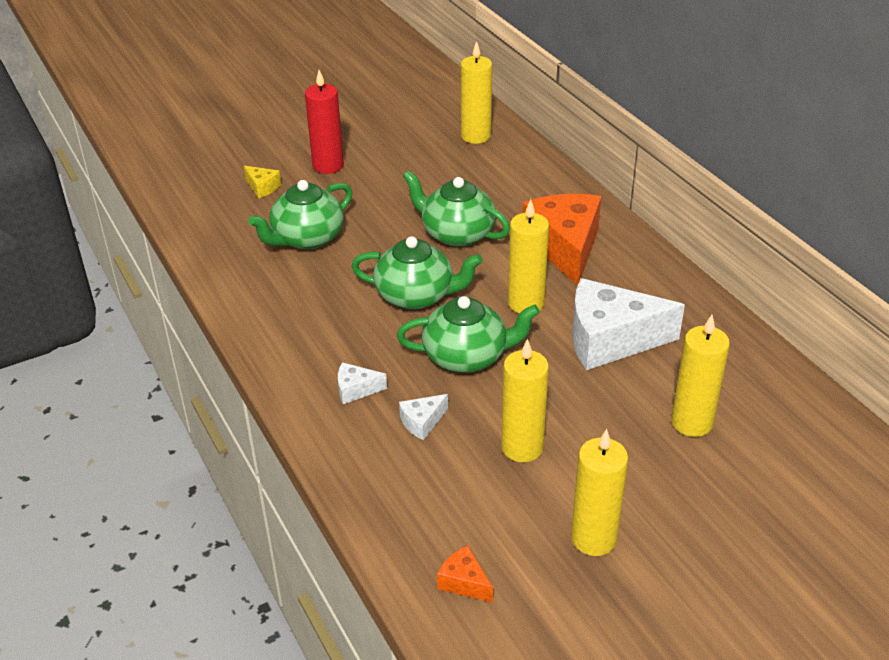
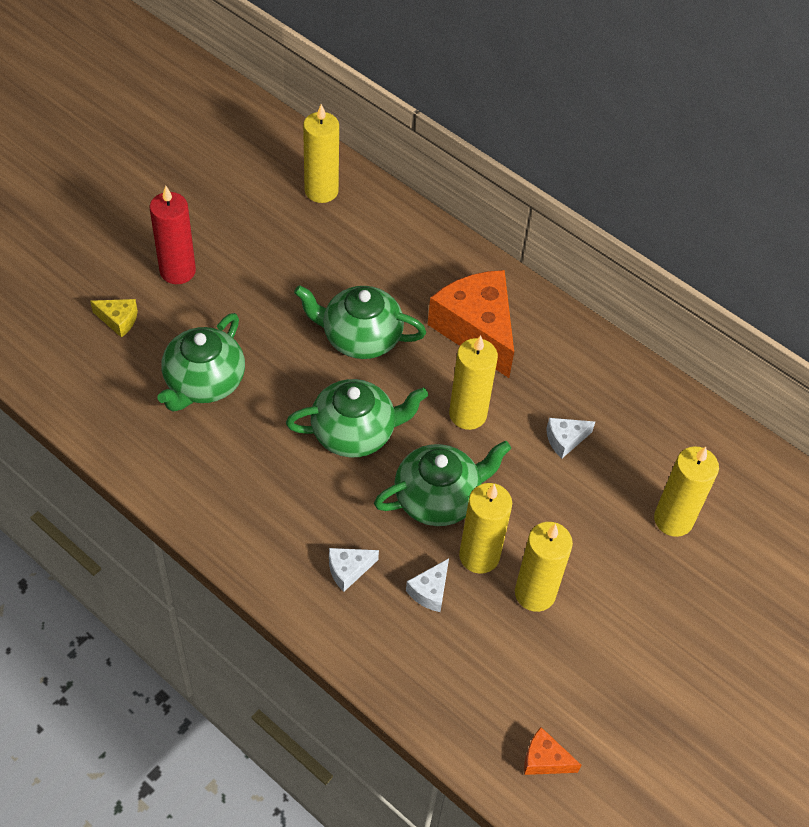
camera: 25 degrees left, 15 degrees up
yellow candle [571,429,628,556] -> yellow candle moved to [459,483,512,574]
white cheese [572,278,685,370] -> white cheese [546,418,595,459], size x0.43

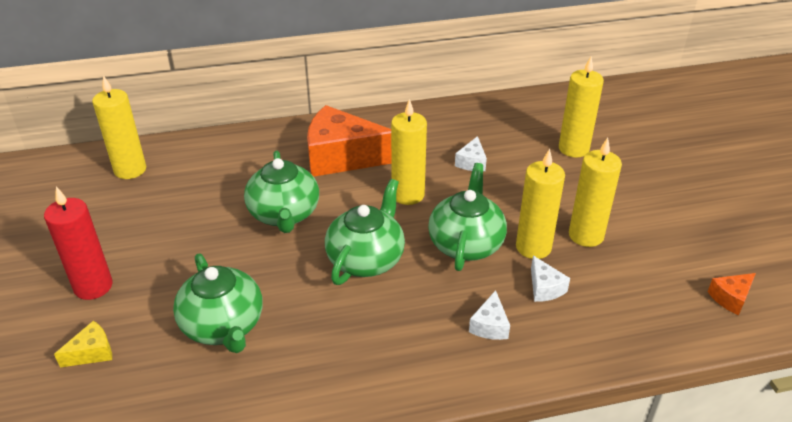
camera: 50 degrees left, 15 degrees down
green teapot [294,285,426,359] -> green teapot turned 60 degrees counterclockwise [244,151,319,233]

